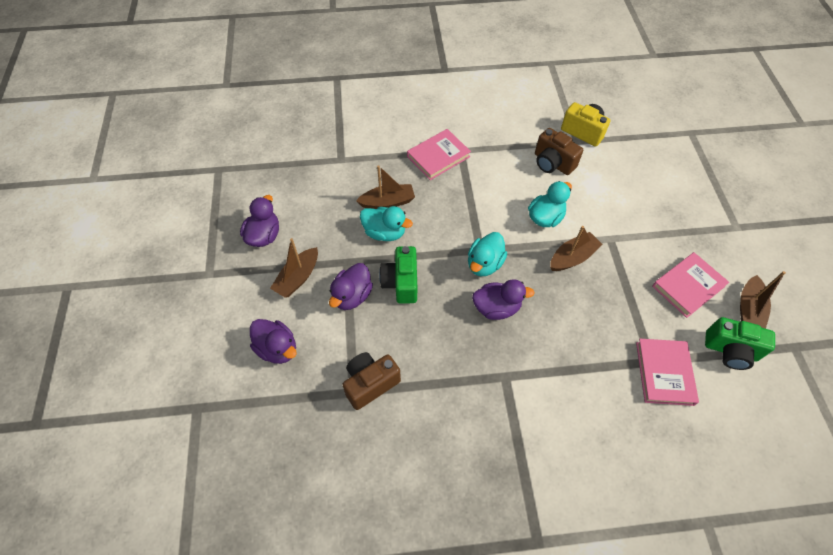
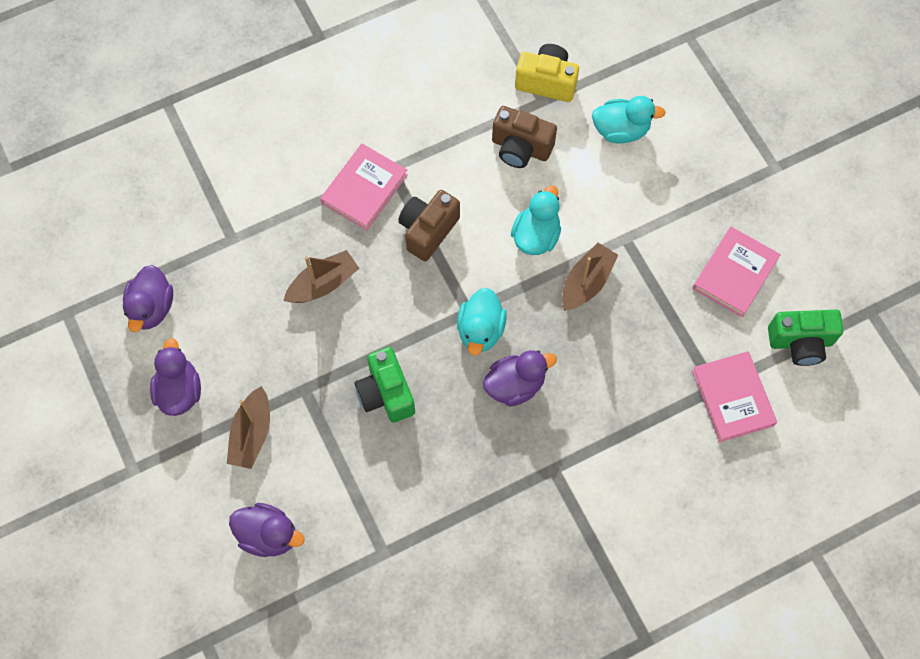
camera: 20 degrees left, 10 degrees up
purple duck [329,263,373,310] -> purple duck moved to [123,265,173,332]
brown camera [342,352,401,410] -> brown camera moved to [398,190,460,261]
turquoise duck [360,206,413,241] -> turquoise duck moved to [592,96,666,144]
brown boat [740,271,786,329] -> none

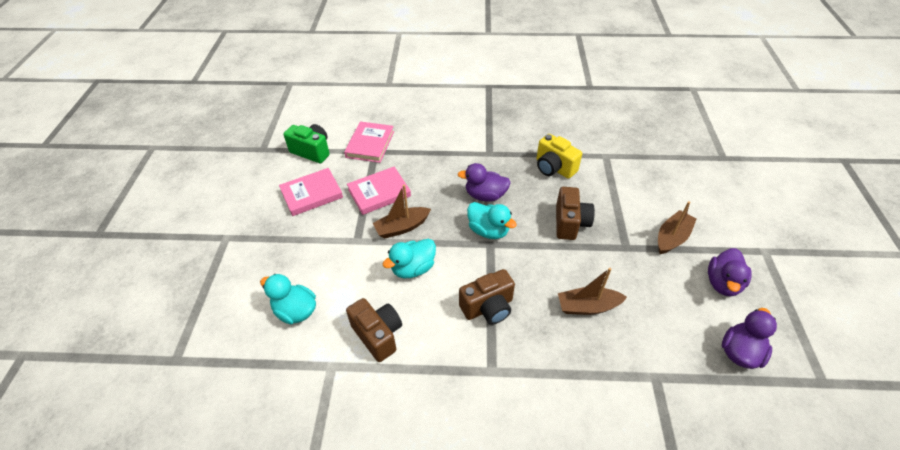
camera: 150 degrees left, 20 degrees down
purple duck [229,503,304,557] -> none
pink book [320,144,408,230] -> pink book moved to [347,167,411,215]
green camera [354,347,415,423] -> brown camera [556,187,595,240]
turquoise duck [457,288,507,356] -> turquoise duck turned 90 degrees clockwise [467,202,517,239]
yellow camera [515,44,579,102] -> yellow camera moved to [537,134,582,179]

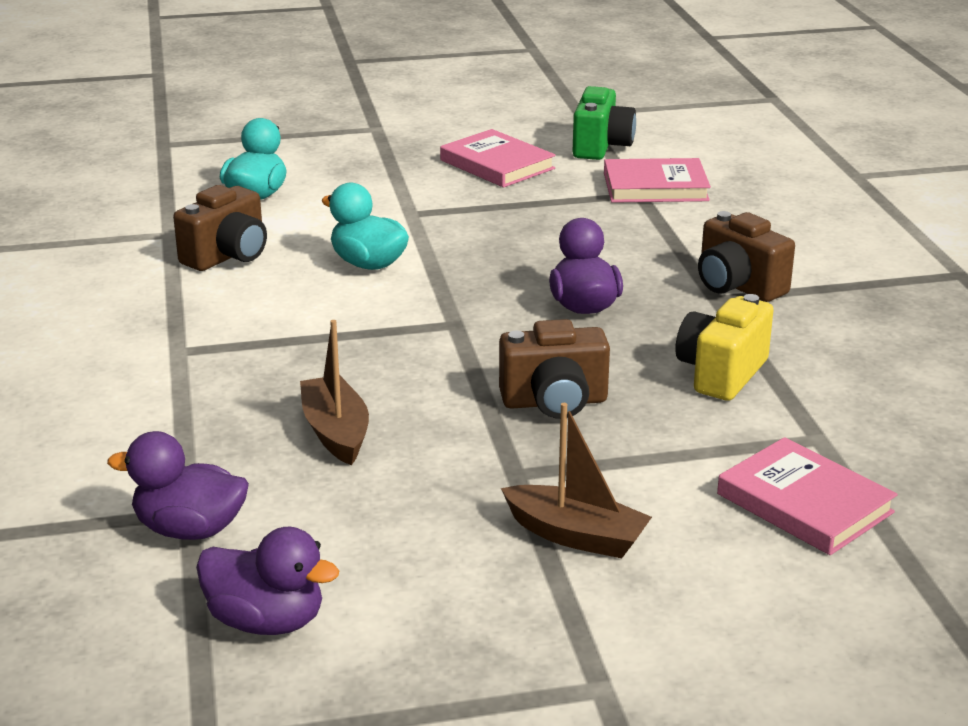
camera: 75 degrees right, 20 degrees down
pink book [347,167,411,215] -> pink book moved to [717,437,897,555]
brown boat [373,185,431,238] -> none
brown camera [459,269,515,324] -> brown camera moved to [698,211,795,302]
turquoise duck [467,202,517,239] -> none
purple duck [708,248,752,297] -> purple duck moved to [107,431,249,540]

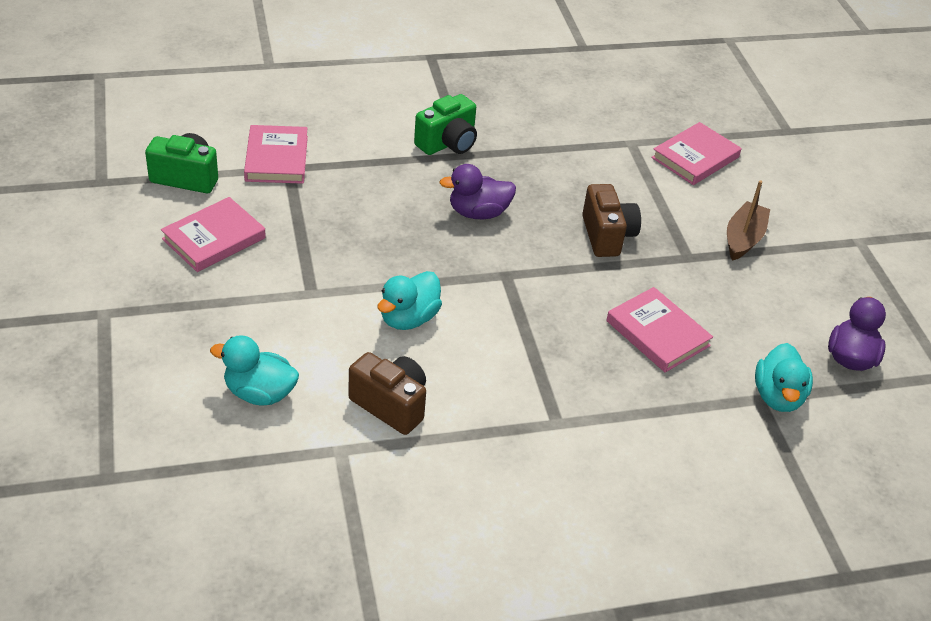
camera: 95 degrees left, 15 degrees up
purple duck [107,431,249,540] -> turquoise duck [755,343,813,412]
brown boat [300,320,369,465] -> pink book [606,287,713,373]
yellow camera [675,294,774,401] -> none
brown camera [698,211,795,302] -> green camera [414,94,477,155]

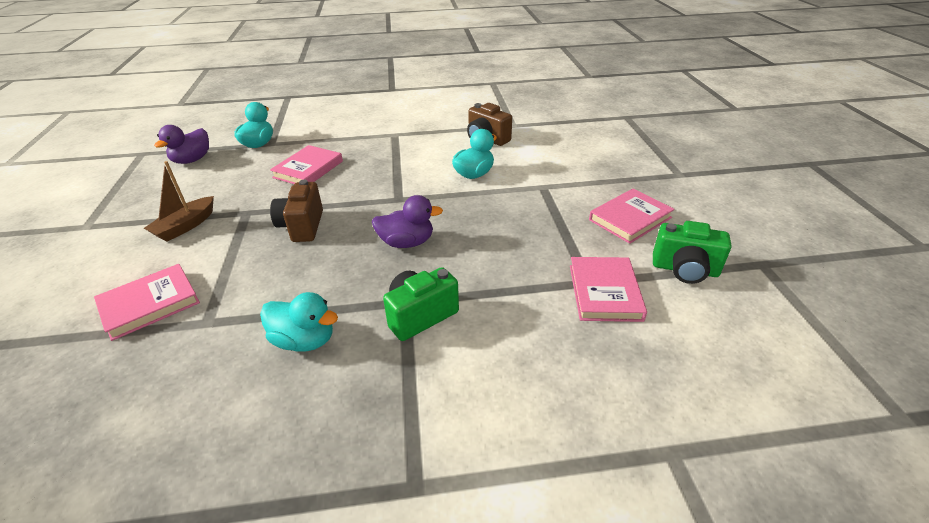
camera: 170 degrees left, 5 degrees down
turquoise duck [210,335,299,406] -> turquoise duck moved to [260,292,338,352]
pink book [606,287,713,373] -> pink book turned 60 degrees clockwise [270,145,343,184]

